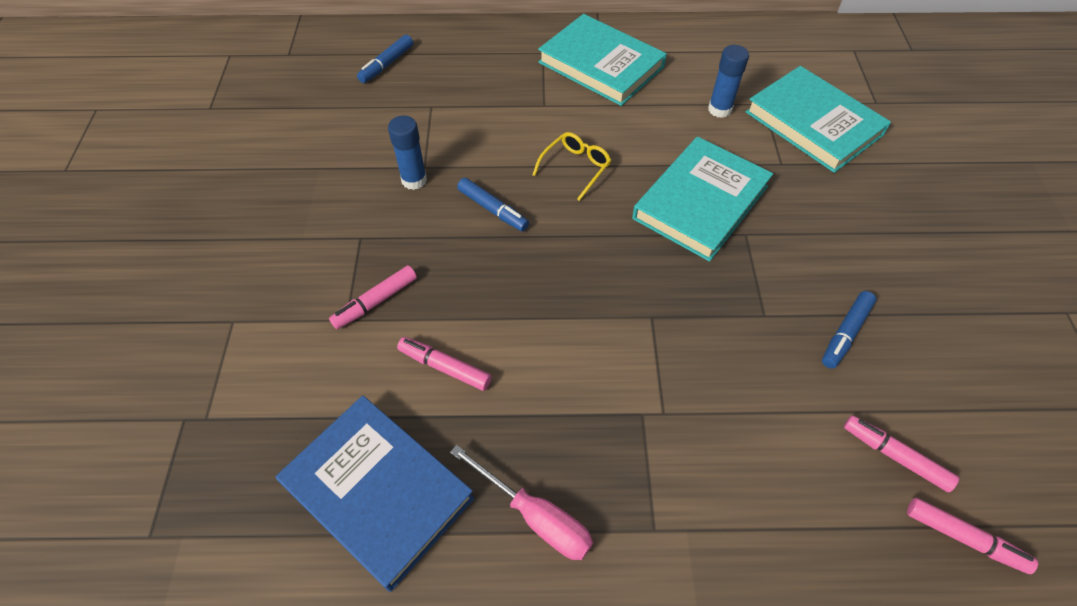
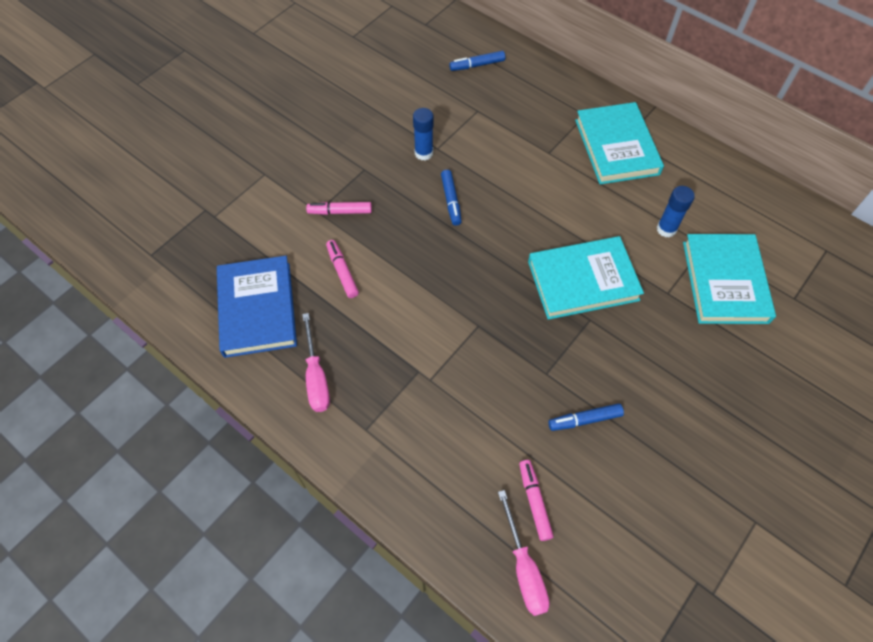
camera: 40 degrees right, 5 degrees up
yellow glasses [532,132,611,201] -> none
pink marker [907,498,1038,574] -> pink screwdriver [498,490,550,616]

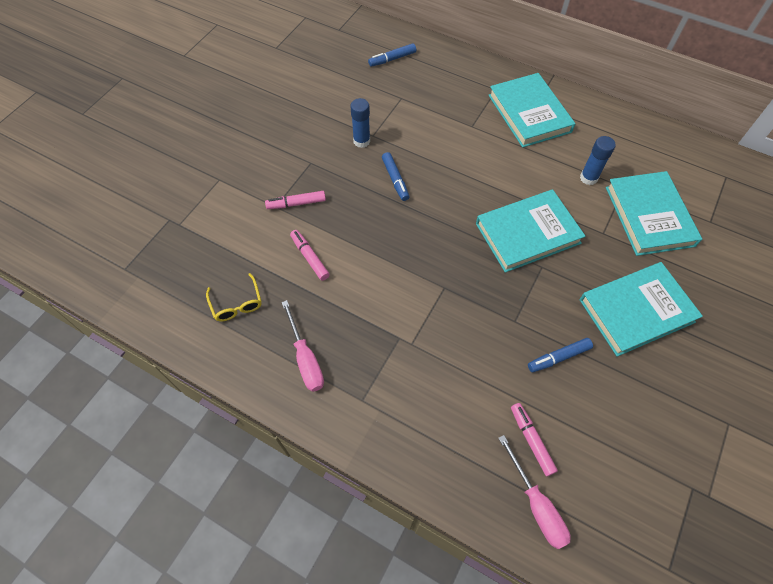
camera: 10 degrees left, 0 degrees up
blue book [217,256,297,358] -> yellow glasses [206,273,262,321]
none -> turquoise book [580,262,703,357]

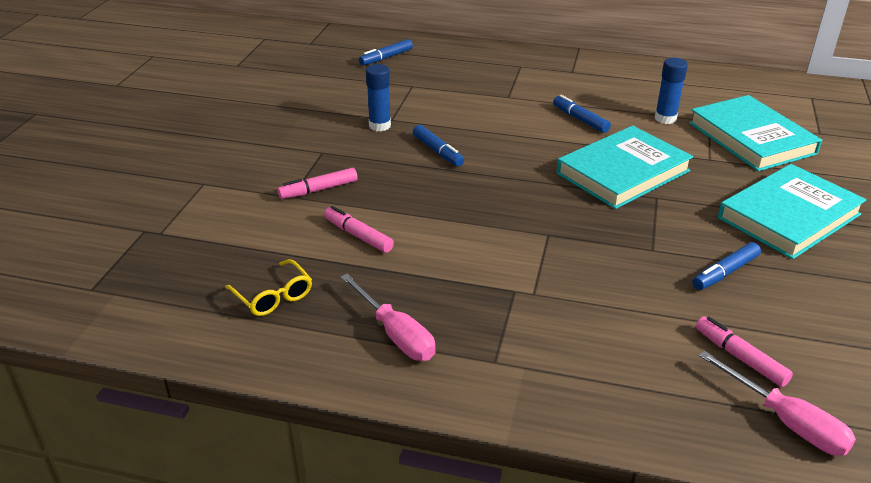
camera: 15 degrees left, 25 degrees down
turquoise book [488,73,575,148] -> none
none -> blue marker [553,95,611,133]

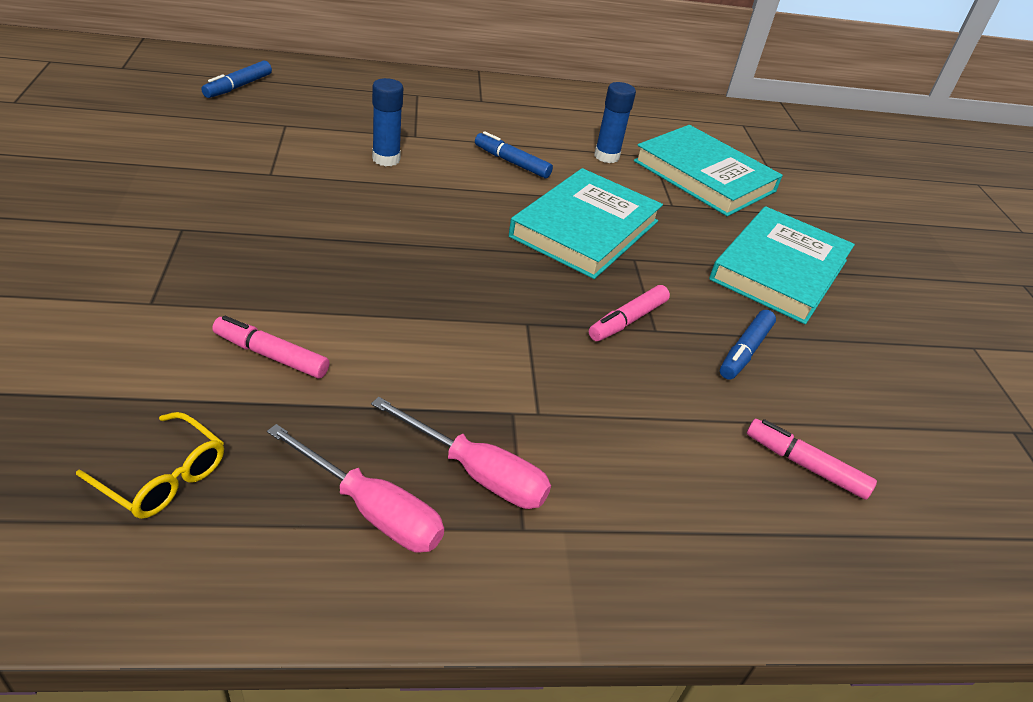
camera: 25 degrees left, 5 degrees up
pink marker [278,168,357,199] -> pink marker moved to [589,285,670,341]
blue glue stick [366,64,391,131] -> blue glue stick moved to [372,78,403,166]
blue marker [413,125,464,166] -> none
pink screwdriver [699,351,856,456] -> pink screwdriver moved to [371,397,551,509]

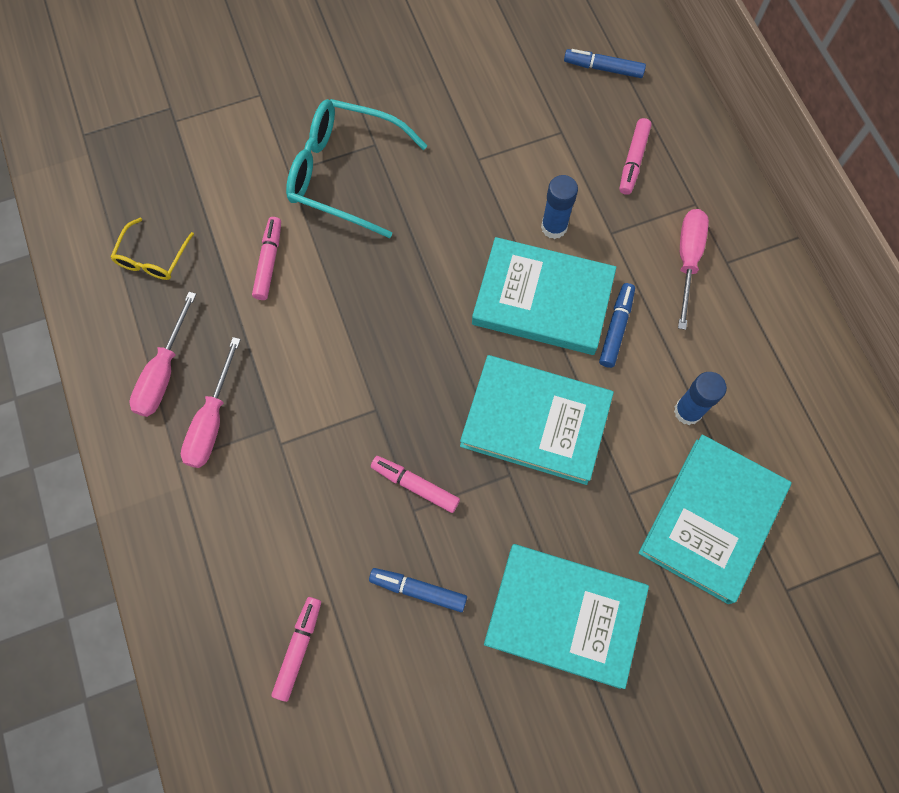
camera: 80 degrees right, 30 degrees up
none -> turquoise glasses [286,99,428,238]
none -> turquoise book [472,237,616,355]
none -> pink marker [619,118,652,195]
none -> pink screwdriver [678,209,709,330]

